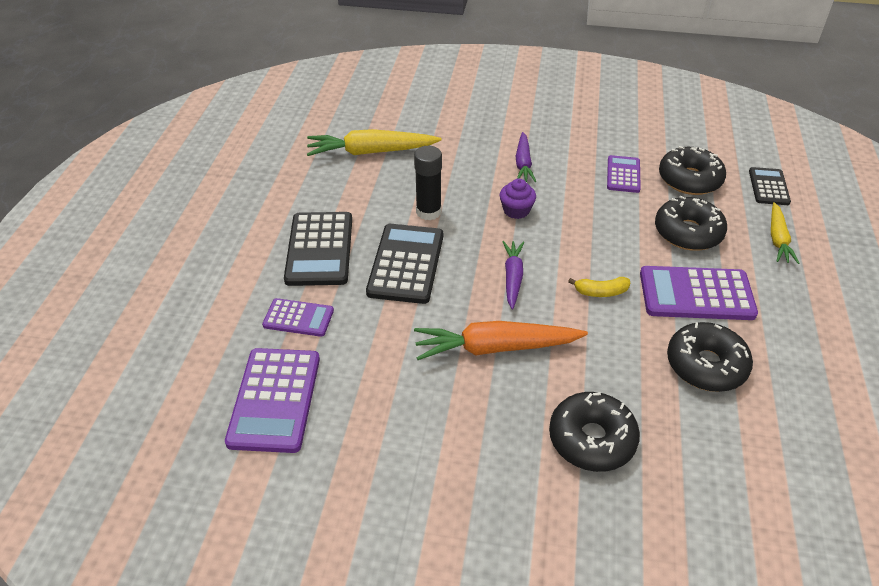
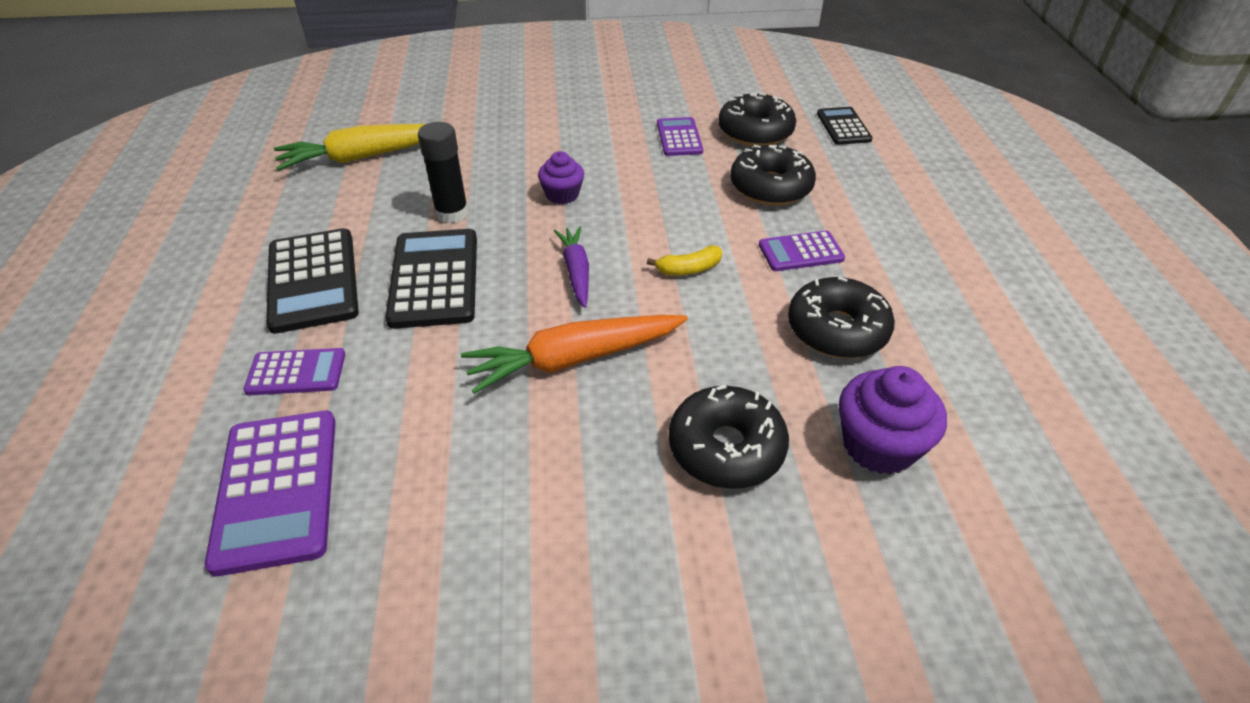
camera: 15 degrees left, 0 degrees up
purple carrot [516,132,536,182] -> none
purple calculator [640,266,758,320] -> purple calculator [759,231,845,271], size x0.58
yellow carrot [771,202,799,264] -> none
none -> purple cupcake [839,366,947,475]

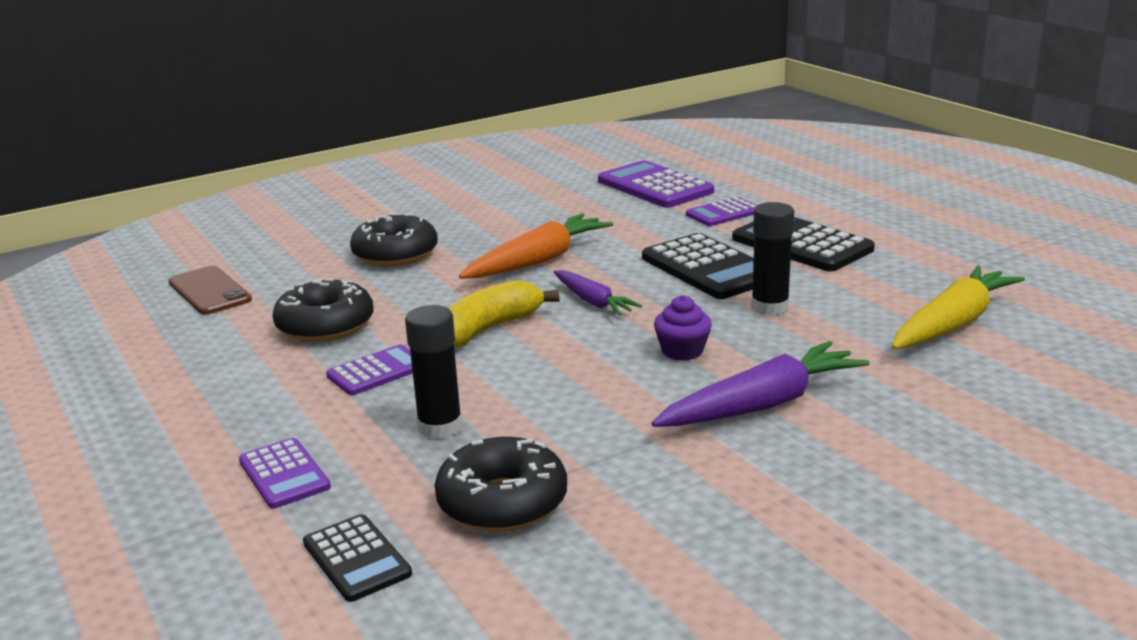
camera: 155 degrees right, 20 degrees down
yellow banana [647,245,722,276] -> yellow banana [448,280,559,348], size x1.78
purple calculator [657,117,703,156] -> purple calculator moved to [239,438,331,509]
black donut [730,145,816,206] -> black glue stick [405,305,463,439]
purple cupcake [839,366,947,475] -> none
none -> brown phone [168,266,252,315]
none -> purple carrot [652,341,869,427]

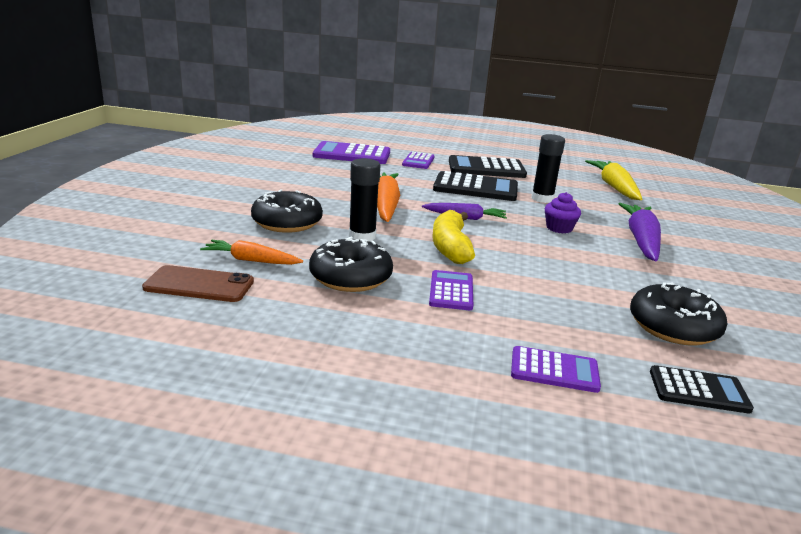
camera: 50 degrees left, 0 degrees up
black glue stick [405,305,463,439] -> black glue stick moved to [349,158,381,242]
none -> orange carrot [200,240,303,265]

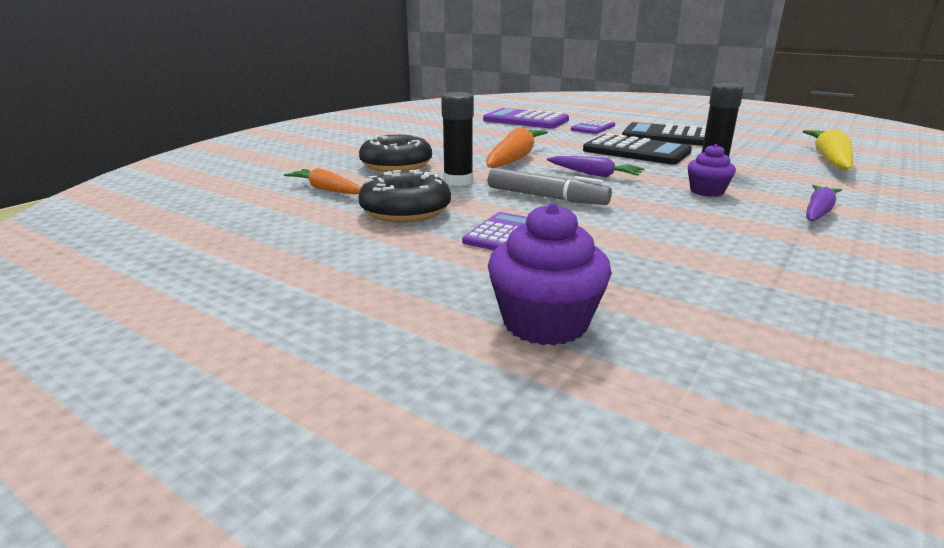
camera: 25 degrees right, 0 degrees up
brown phone [142,265,254,302] -> none
yellow banana [432,210,475,264] -> grey marker [488,168,612,205]
purple calculator [511,346,601,393] -> purple cupcake [488,203,612,345]
purple carrot [619,203,661,261] -> purple carrot [806,185,842,221], size x0.60
black donut [630,282,727,345] -> none
black calculator [650,365,754,414] -> none

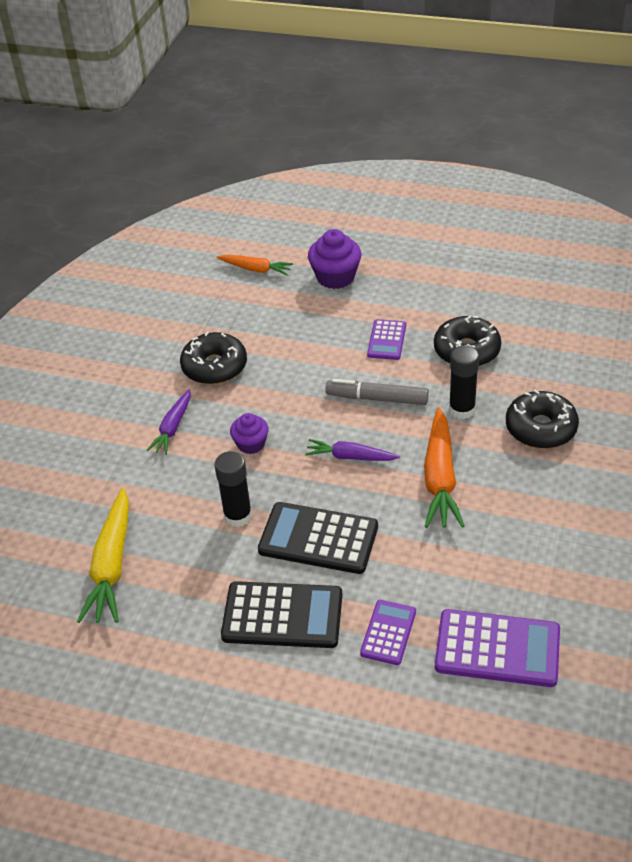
camera: 165 degrees right, 20 degrees up
orange carrot [284,168,361,194] -> orange carrot moved to [216,255,293,275]
none -> black donut [180,332,247,385]

